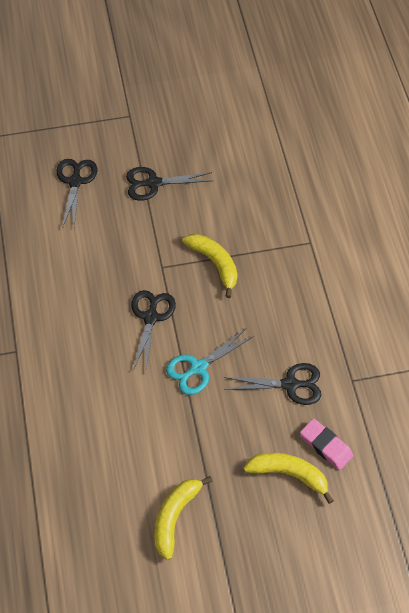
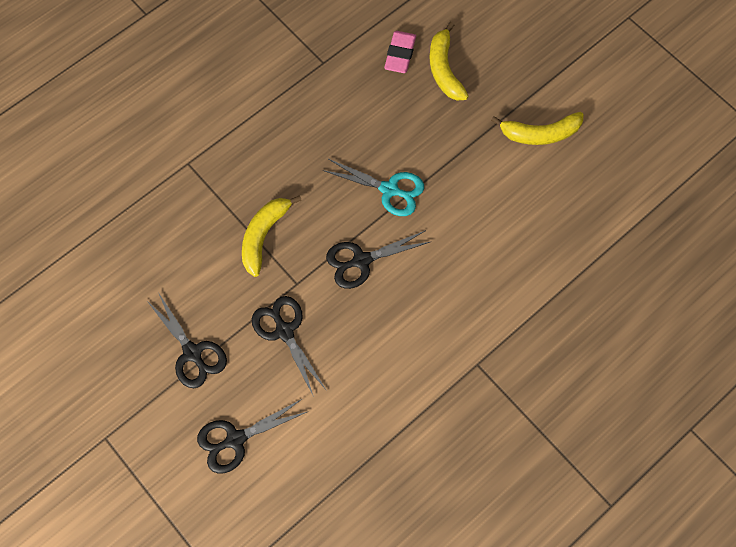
camera: 120 degrees left, 10 degrees up
black scissors [224,363,321,405] -> black scissors moved to [252,296,327,397]

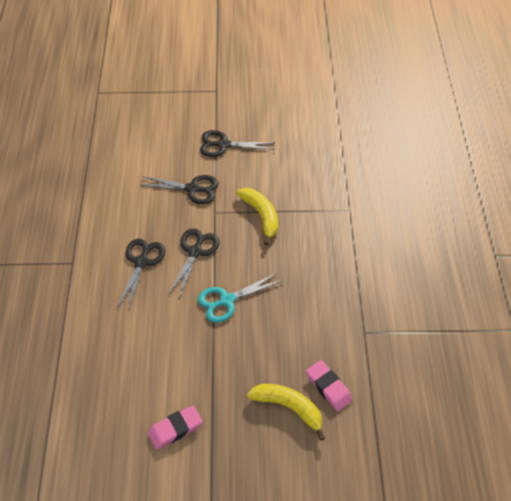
camera: 130 degrees right, 15 degrees down
black scissors [197,399,309,474] -> black scissors moved to [117,239,165,310]
yellow banana [491,112,583,145] -> pink eraser [148,405,203,450]

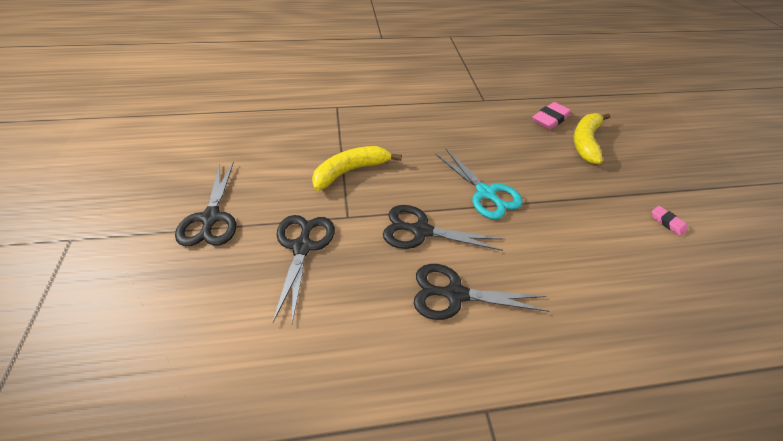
camera: 100 degrees left, 5 degrees down
pink eraser [148,405,203,450] -> pink eraser [652,206,687,236], size x0.57

